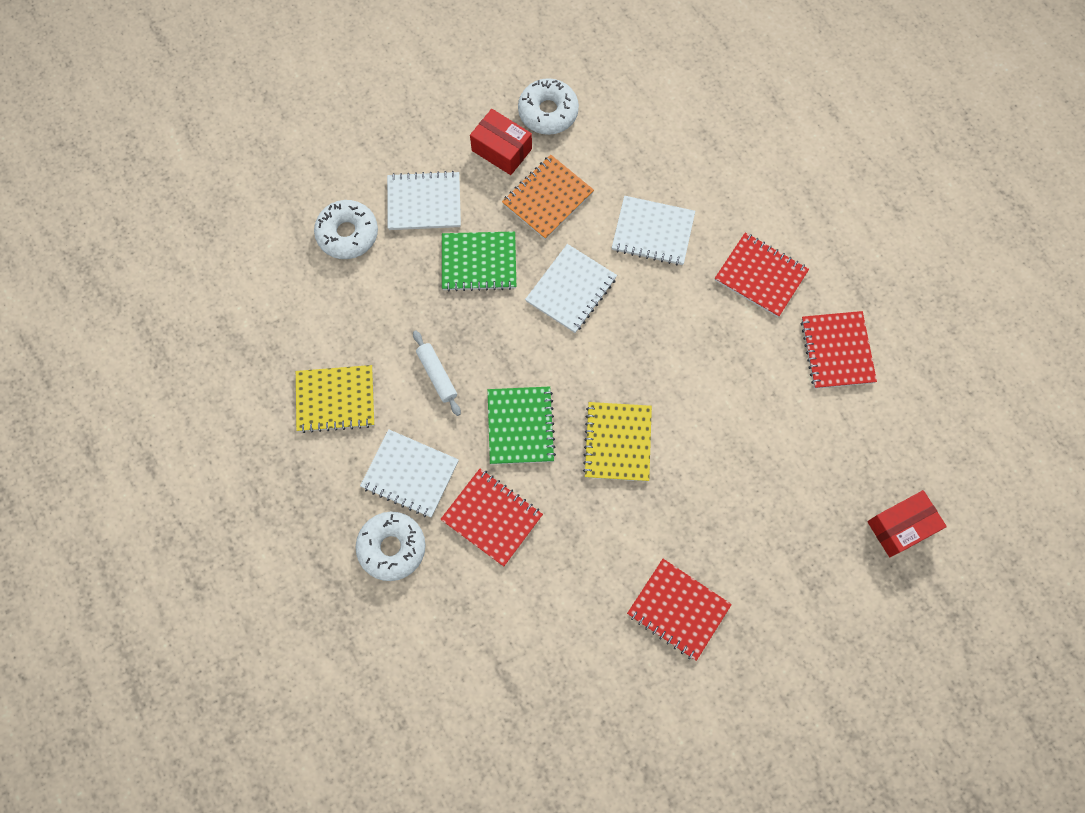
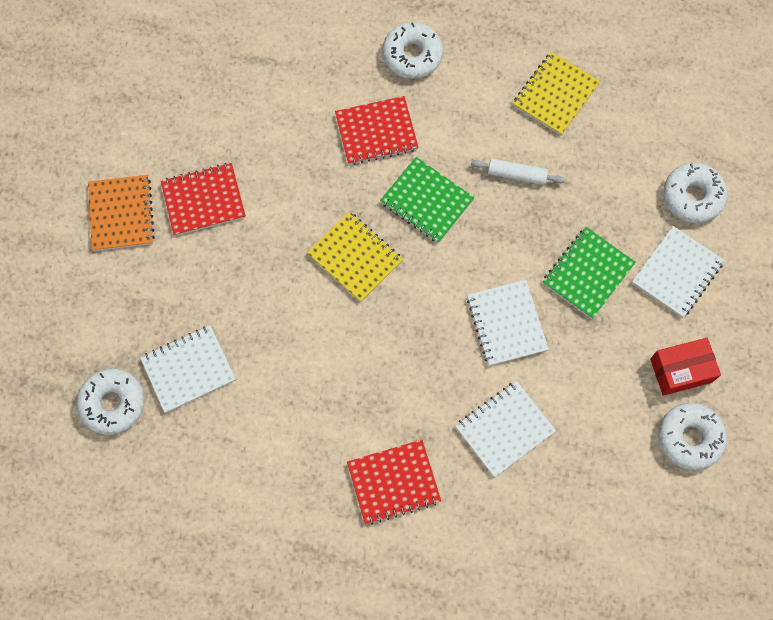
camera: 130 degrees right, 0 degrees up
white notebook [360,429,459,518] -> white notebook moved to [140,325,236,413]
orange notebook [502,155,594,240] -> orange notebook moved to [88,175,155,251]
red notebook [801,311,877,389] -> none
red box [867,490,947,557] -> white donut [77,369,145,435]

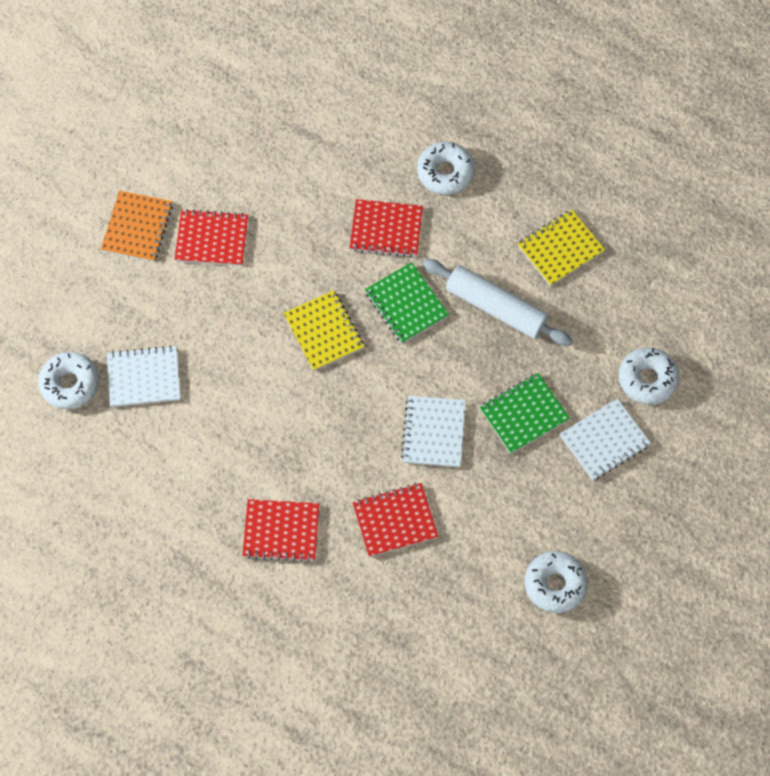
camera: 20 degrees right, 5 degrees down
white notebook [455,381,556,477] -> red notebook [352,483,438,557]
white rolling pin [471,158,565,185] -> white rolling pin [423,259,573,346], size x1.88
red box [650,338,721,396] -> none

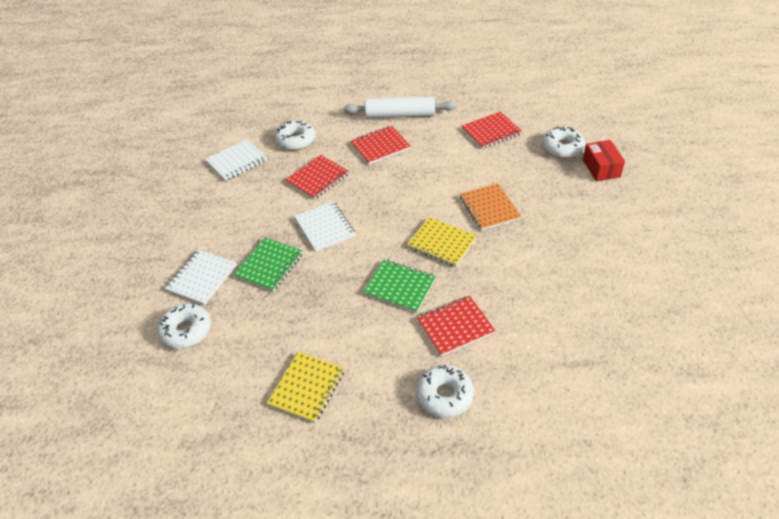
camera: 150 degrees right, 20 degrees down
orange notebook [101,191,173,262] -> orange notebook moved to [460,183,521,230]
white notebook [107,345,180,407] -> white notebook moved to [205,139,267,181]
red notebook [175,209,248,266] -> red notebook moved to [462,112,522,149]
white rolling pin [423,259,573,346] -> white rolling pin moved to [344,97,456,118]
white donut [525,551,588,613] -> white donut moved to [275,120,315,150]
none -> red box [583,140,625,181]

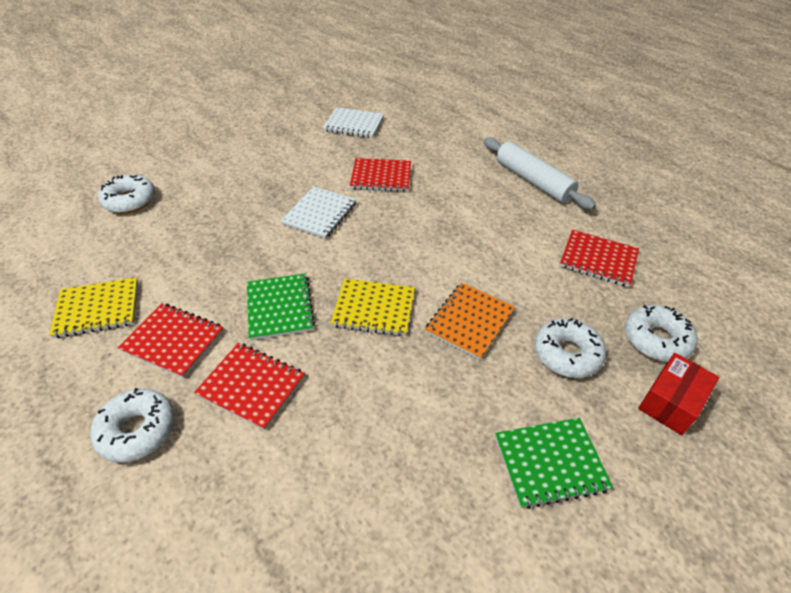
camera: 50 degrees right, 0 degrees up
white notebook [165,250,237,305] -> none
green notebook [234,238,303,292] -> green notebook moved to [495,418,613,509]
white donut [275,120,315,150] -> white donut moved to [535,318,606,378]
red notebook [351,126,411,164] -> red notebook moved to [118,303,224,378]
yellow notebook [407,217,477,267] -> yellow notebook turned 75 degrees counterclockwise [331,279,415,336]

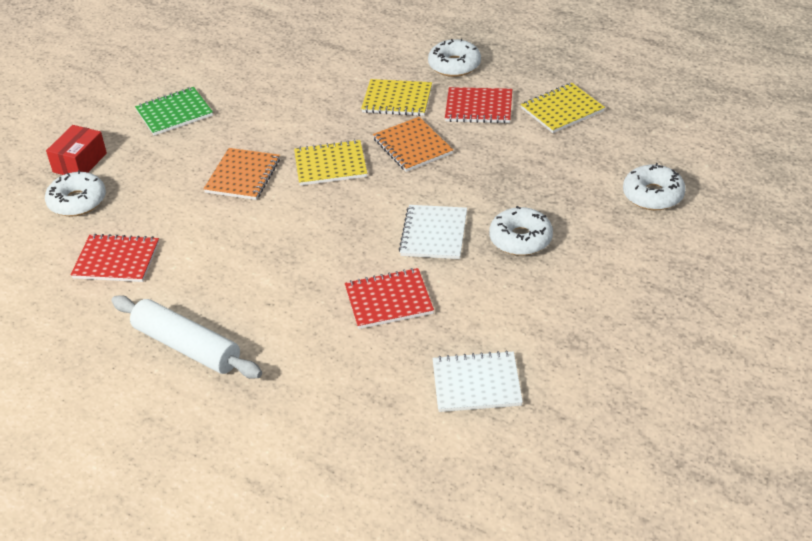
camera: 165 degrees right, 5 degrees down
red notebook [194,343,305,430] -> yellow notebook [361,79,432,116]
green notebook [247,273,315,340] -> orange notebook [373,117,453,172]
white donut [535,318,606,378] -> white donut moved to [489,206,553,256]

